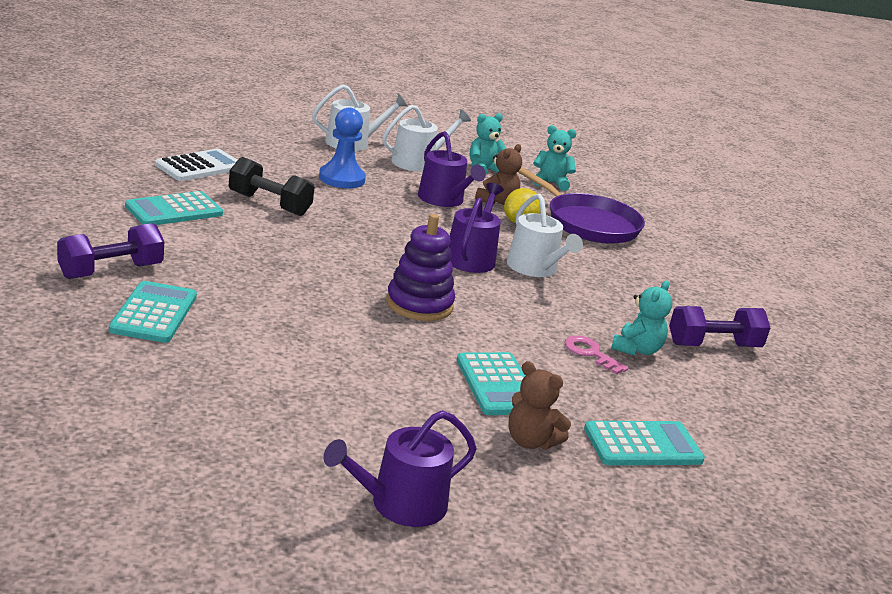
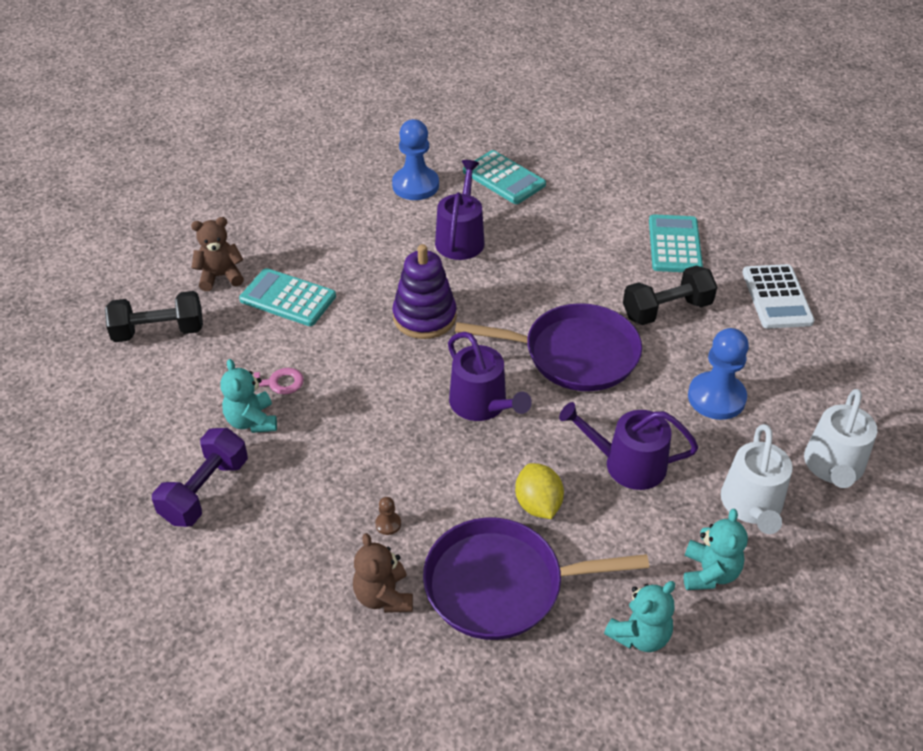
camera: 135 degrees right, 20 degrees up
purple dumbbell [57,223,164,279] -> none
purple watering can [323,410,477,527] -> purple watering can moved to [435,160,485,260]
brown teddy bear [475,144,522,205] -> brown teddy bear moved to [353,533,413,613]
white watering can [507,194,583,277] -> none
turquoise calculator [584,421,705,465] -> black dumbbell [105,291,203,342]
none -> brown pawn [375,497,401,535]
none -> blue pawn [392,119,439,200]
none -> purple pan [455,303,642,391]

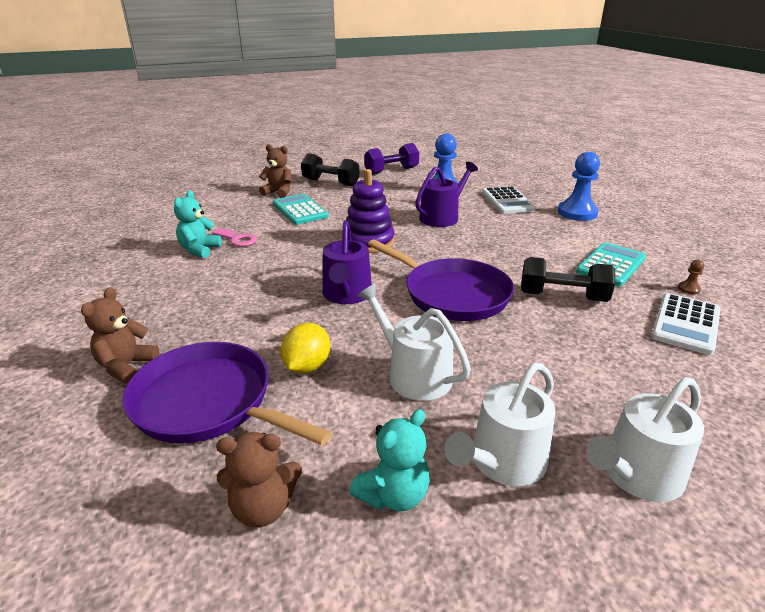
camera: 35 degrees right, 15 degrees down
black dumbbell [105,291,203,342] -> black dumbbell moved to [301,153,359,187]
purple dumbbell [152,428,248,527] -> purple dumbbell moved to [364,143,419,175]
brown pawn [375,497,401,535] -> brown pawn moved to [678,260,704,295]
turquoise calculator [463,150,546,204] -> white calculator [482,186,536,214]
purple watering can [559,402,698,490] -> white watering can [357,284,471,401]
turquoise teddy bear [604,581,675,652] -> brown teddy bear [216,432,302,527]
blue pawn [688,328,749,420] -> blue pawn moved to [558,152,600,221]

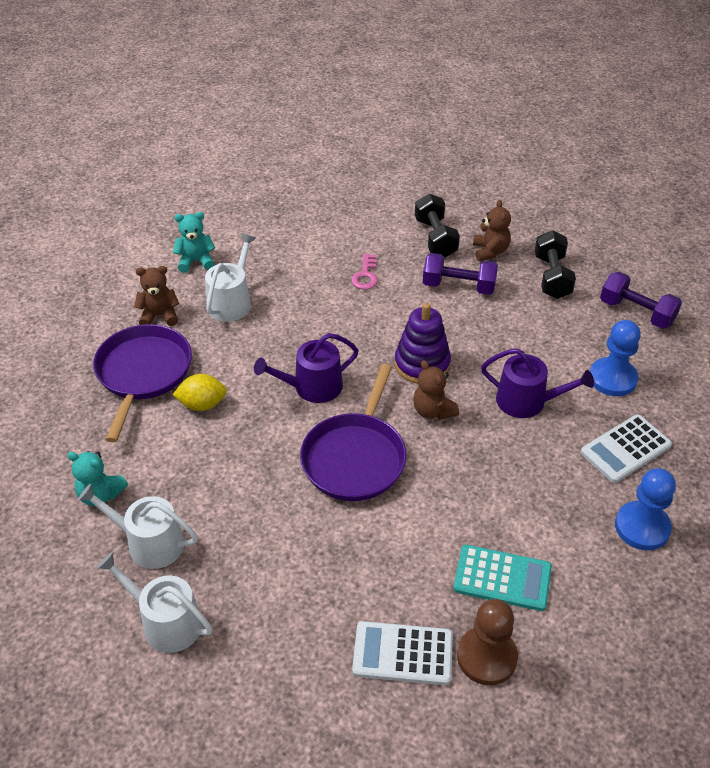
camera: 65 degrees right, 15 degrees up
turquoise teddy bear [174,190,222,258] -> turquoise teddy bear moved to [173,212,215,273]
brown teddy bear [216,432,302,527] -> brown teddy bear moved to [413,360,459,420]
turquoise calculator [273,194,329,225] -> purple dumbbell [423,253,498,295]
white watering can [357,284,471,401] -> white watering can moved to [205,233,256,322]
black dumbbell [521,257,615,302] -> black dumbbell moved to [415,193,460,258]
brown pawn [678,260,704,295] -> brown pawn [457,599,518,685], size x2.46

